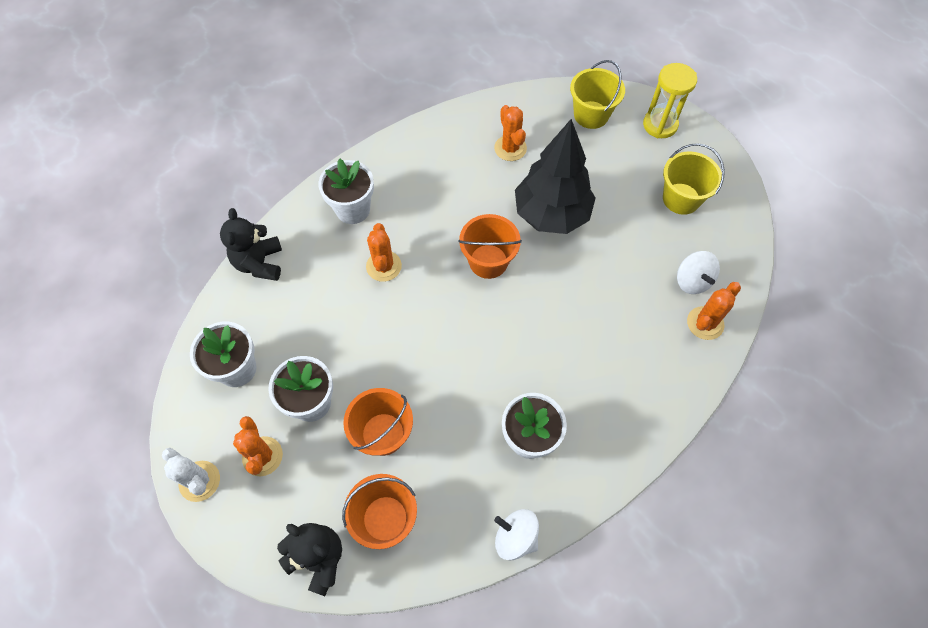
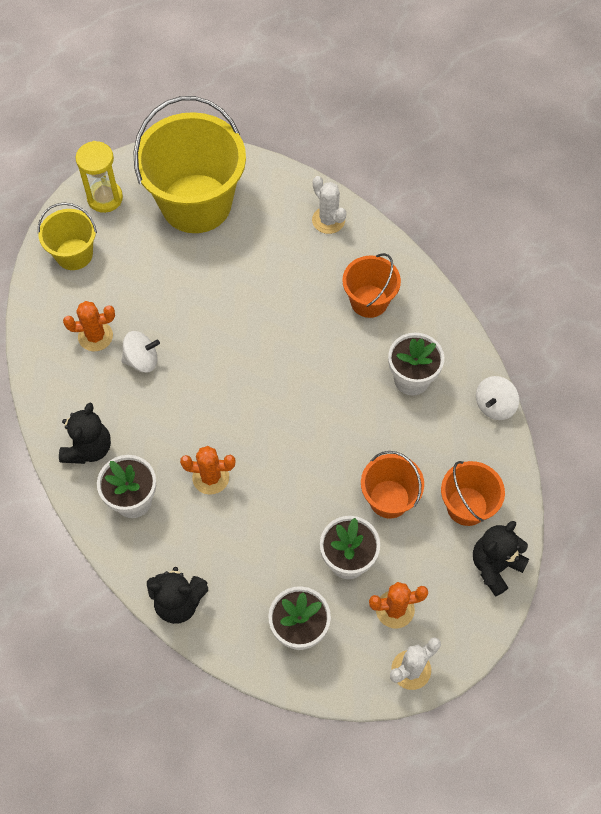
camera: 80 degrees left, 0 degrees up
orange bucket [458,214,522,279] -> orange bucket moved to [342,253,401,318]
black tree [515,119,596,234] -> none
yellow bucket [663,143,725,215] -> yellow bucket [133,96,246,233], size x1.95
white spinning top [677,251,720,294] -> white spinning top moved to [121,331,160,373]
orange cactus [687,282,741,340] -> white cactus [312,176,347,234]
none -> black teddy bear [59,403,111,464]

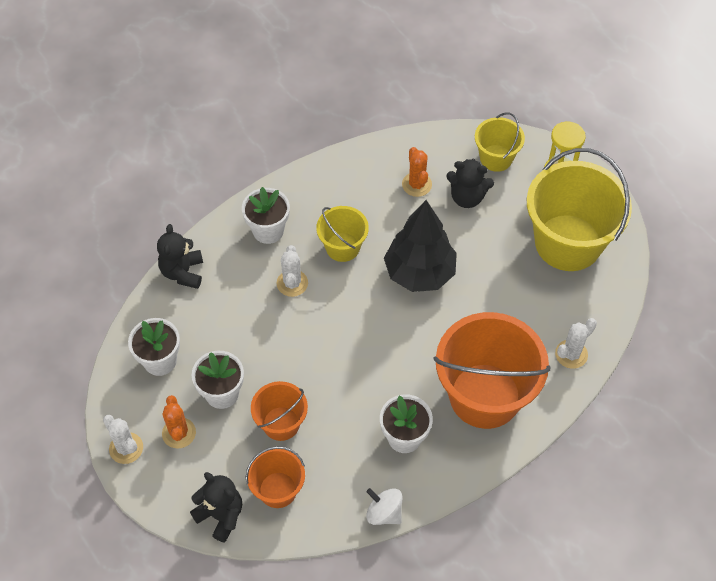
camera: 85 degrees right, 5 degrees down
black teddy bear [59,403,111,464] -> black teddy bear moved to [446,158,494,208]
white spinning top [121,331,160,373] -> none
orange cactus [180,446,236,495] -> white cactus [277,245,308,297]
orange bucket [342,253,401,318] -> orange bucket [434,312,551,429], size x1.95
none -> yellow bucket [316,206,369,262]
none -> black tree [384,200,457,292]

